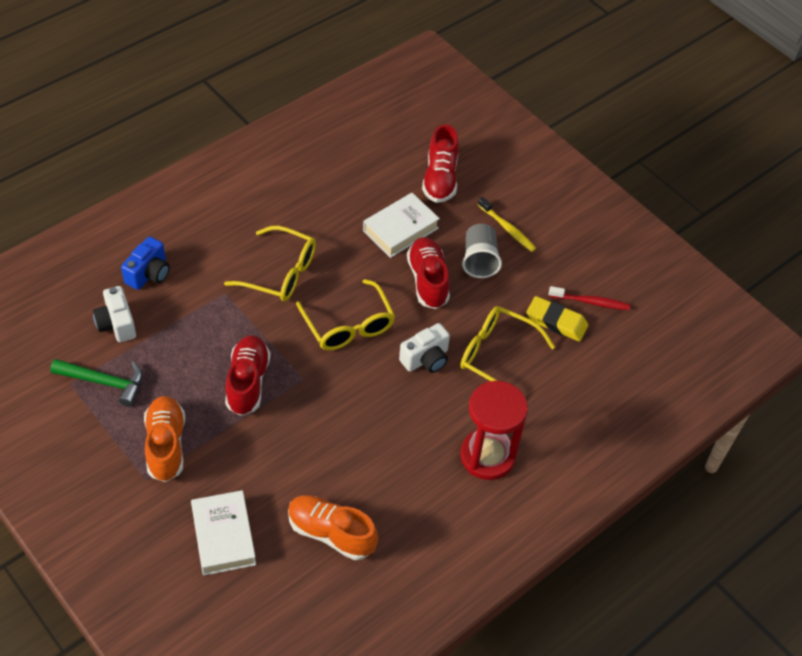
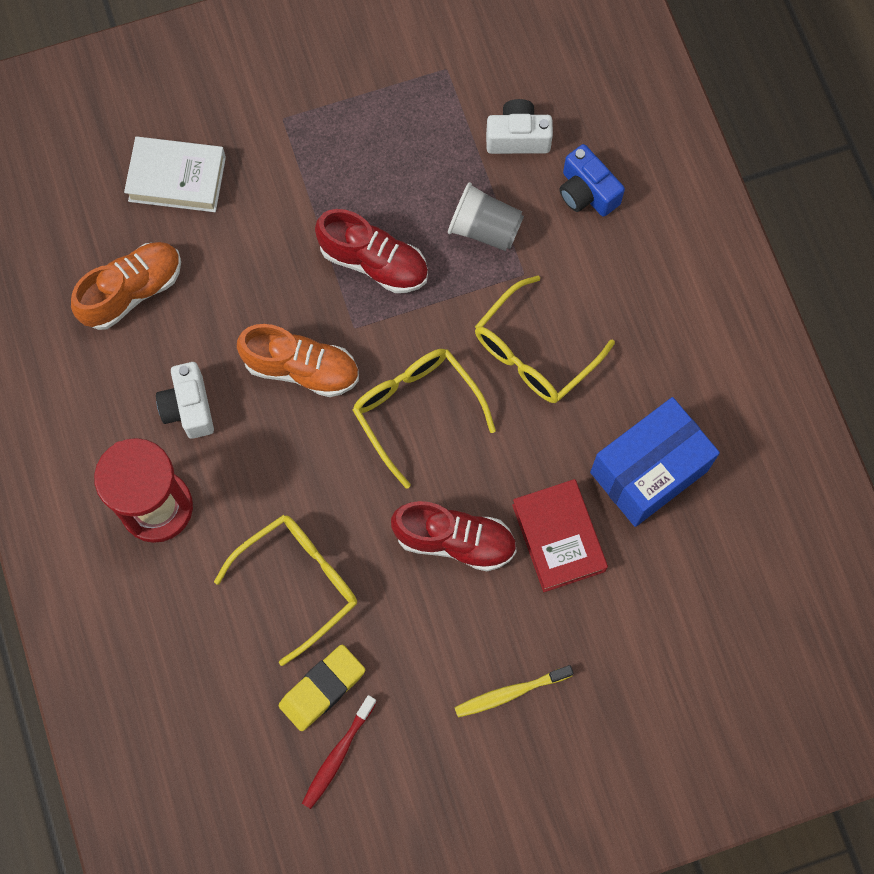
camera: 115 degrees right, 20 degrees up
green hammer [50,359,143,407] -> none
orange shoe [144,396,185,482] -> orange shoe moved to [237,324,359,397]
yellow glasses [296,279,395,351] -> yellow glasses turned 60 degrees clockwise [353,349,496,489]
white book [363,193,440,258] -> red book [512,479,608,592]
white camera [399,323,450,373] -> white camera moved to [156,362,214,439]
red shoe [422,124,459,203] -> none
grey cup [462,224,502,278] -> grey cup moved to [448,182,524,251]
none -> blue box [590,397,720,527]

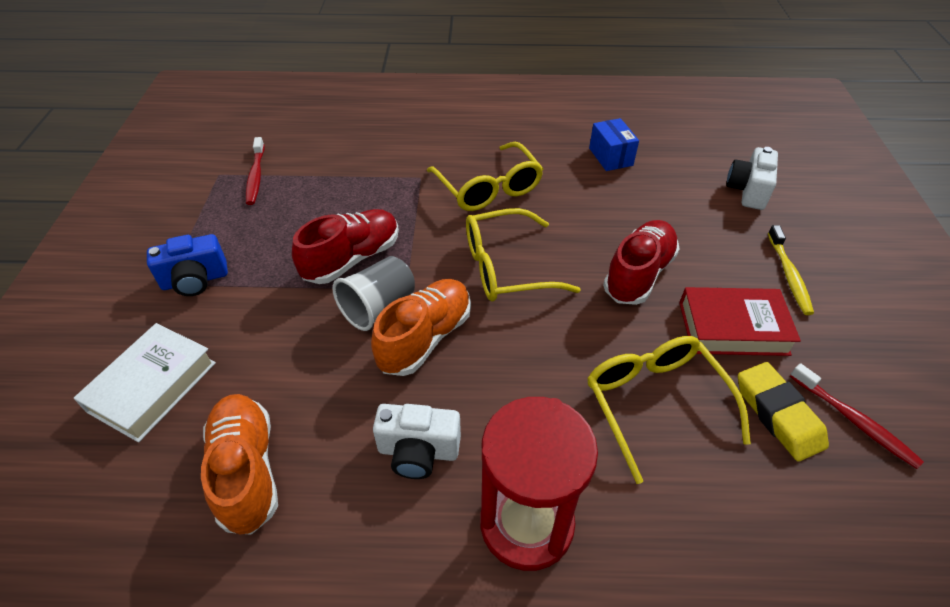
camera: 70 degrees left, 25 degrees down
grey cup [448,182,524,251] -> grey cup moved to [332,256,415,331]
white camera [486,99,553,154] -> white camera moved to [726,147,778,210]
red book [512,479,608,592] -> red book moved to [679,287,801,356]
blue camera [559,144,625,217] -> blue camera moved to [147,234,228,296]
blue box [590,397,720,527] -> blue box [589,118,639,171], size x0.53
none -> red toothbrush [246,137,264,205]

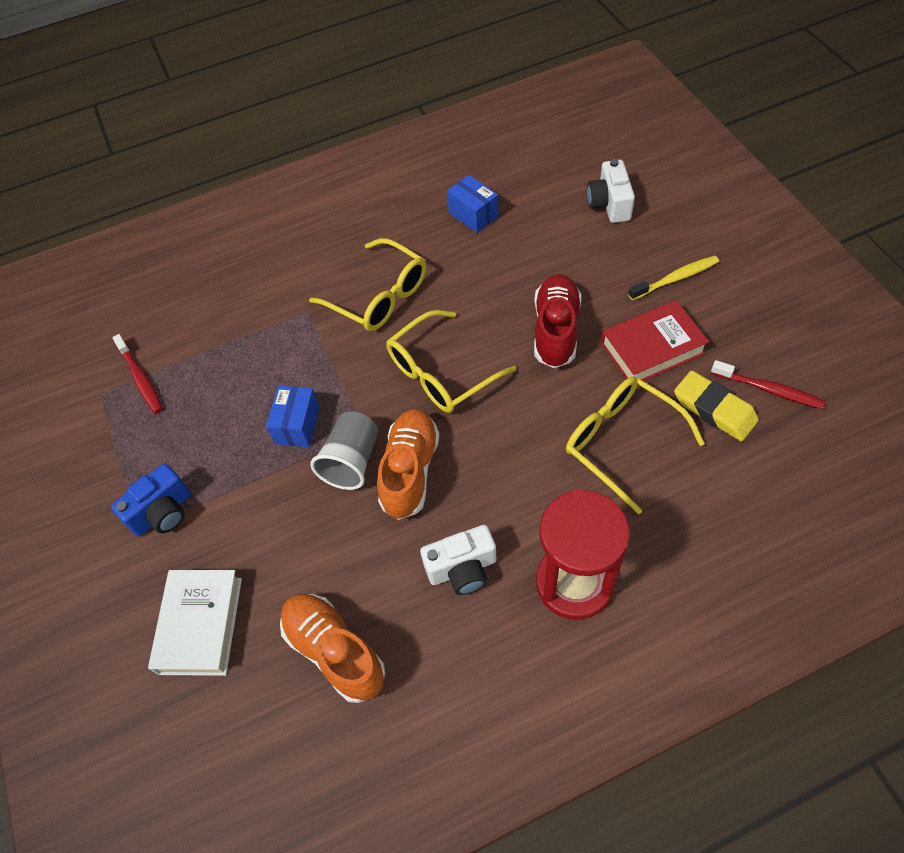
camera: 20 degrees left, 10 degrees up
red shoe [292,209,399,284] -> blue box [266,386,320,447]
yellow toothbrush [768,225,814,315] -> yellow toothbrush turned 90 degrees counterclockwise [628,256,719,300]

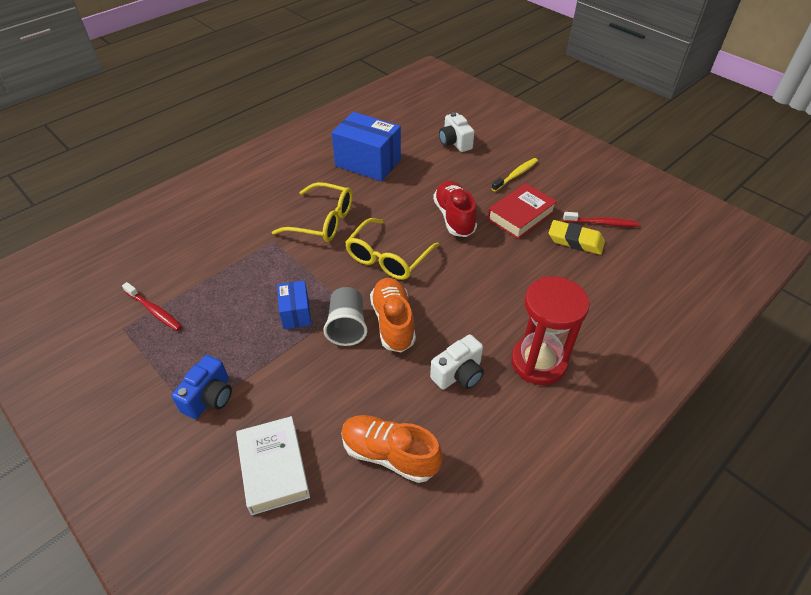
camera: 25 degrees left, 10 degrees down
blue box [447,175,499,233] -> blue box [331,112,401,181], size x1.87
yellow glasses [566,377,705,514] -> none

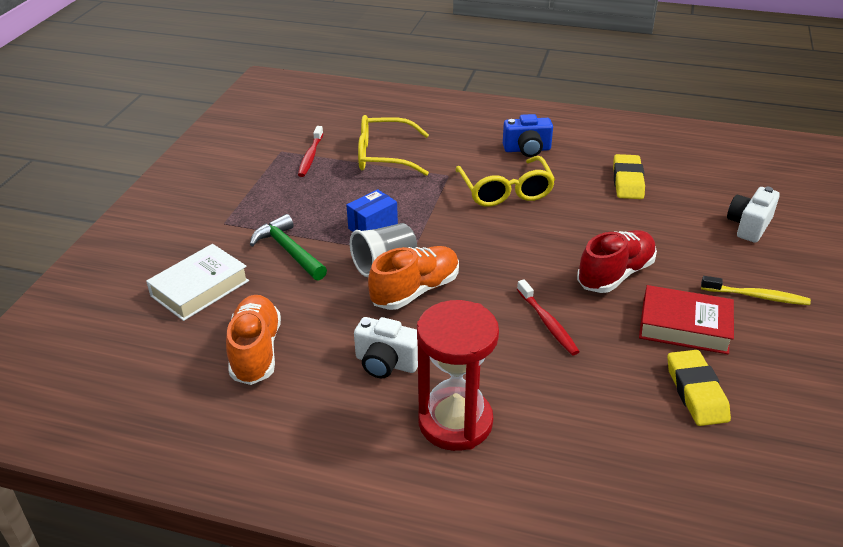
camera: 60 degrees right, 10 degrees down
blue camera [171,355,232,419] -> blue camera moved to [503,114,553,157]
blue box [331,112,401,181] -> yellow eraser [613,154,645,199]
yellow glasses [345,218,439,280] -> yellow glasses moved to [358,115,429,176]
red toothbrush [563,212,639,227] -> red toothbrush moved to [517,279,580,355]
none -> green hammer [250,214,327,281]

